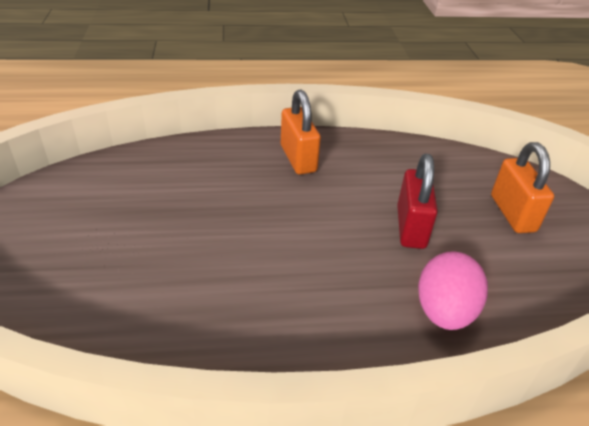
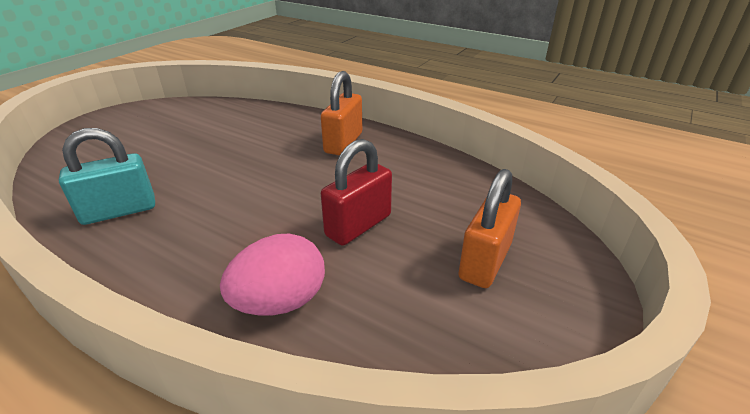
camera: 40 degrees right, 5 degrees down
none -> turquoise padlock [59,128,155,225]

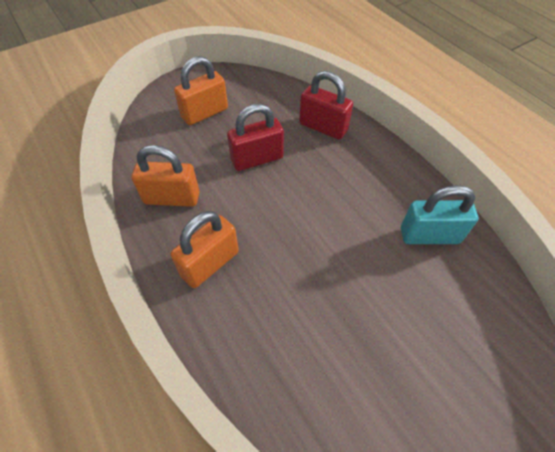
camera: 155 degrees left, 20 degrees up
pink egg [220,233,325,315] -> red padlock [299,71,353,140]
none -> orange padlock [132,145,200,207]

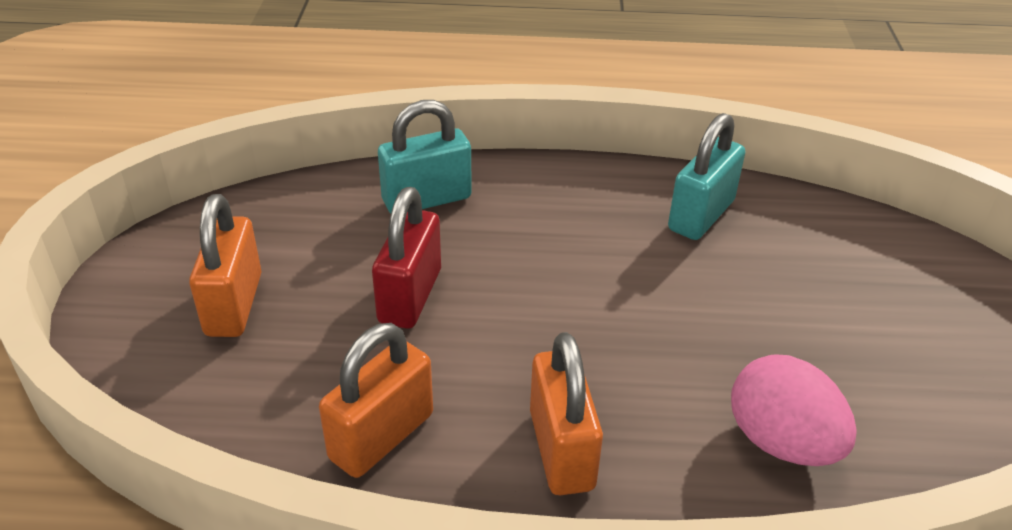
camera: 55 degrees left, 15 degrees down
red padlock [299,71,353,140] -> turquoise padlock [378,100,472,213]
none -> pink egg [731,354,857,466]

